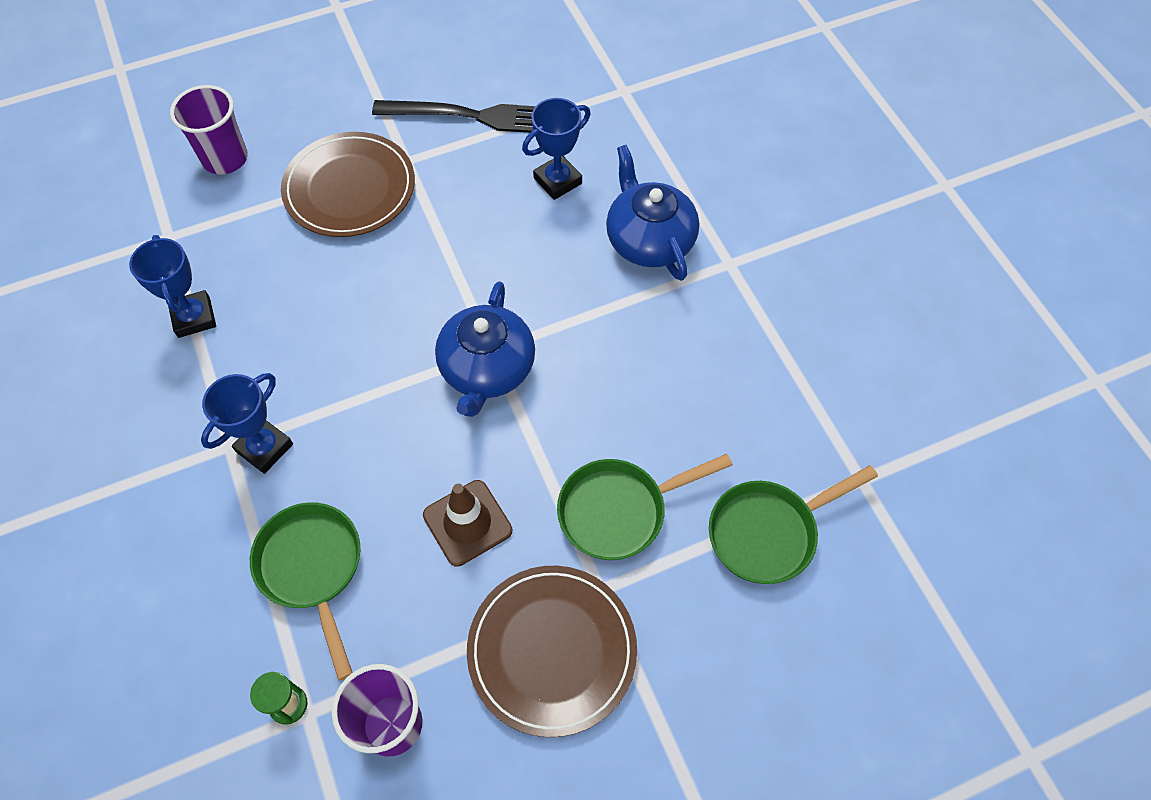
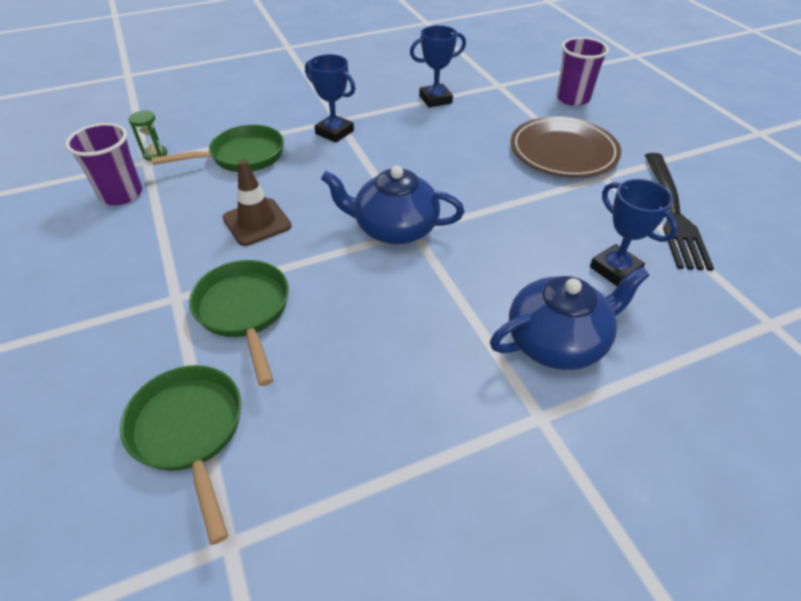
camera: 90 degrees right, 15 degrees down
brown plate [467,566,637,737] -> none

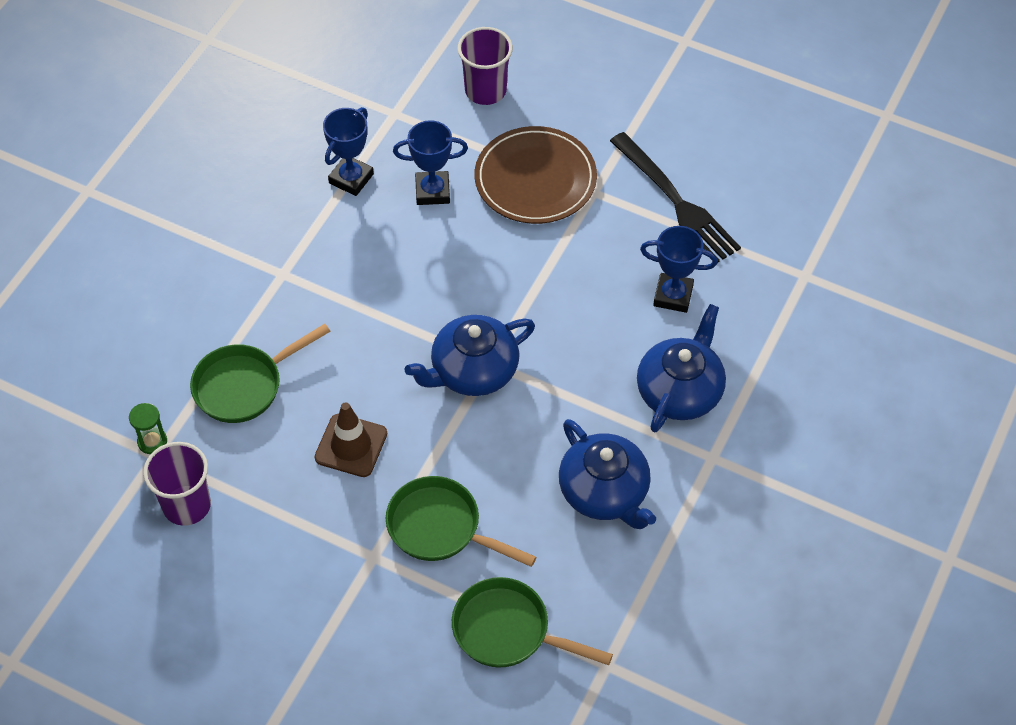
camera: 40 degrees left, 10 degrees up
green pan [151,125,284,172] -> green pan turned 150 degrees counterclockwise [190,324,331,423]
blue trophy [305,54,355,143] -> blue trophy moved to [393,120,468,205]
none -> blue teapot [559,419,656,529]

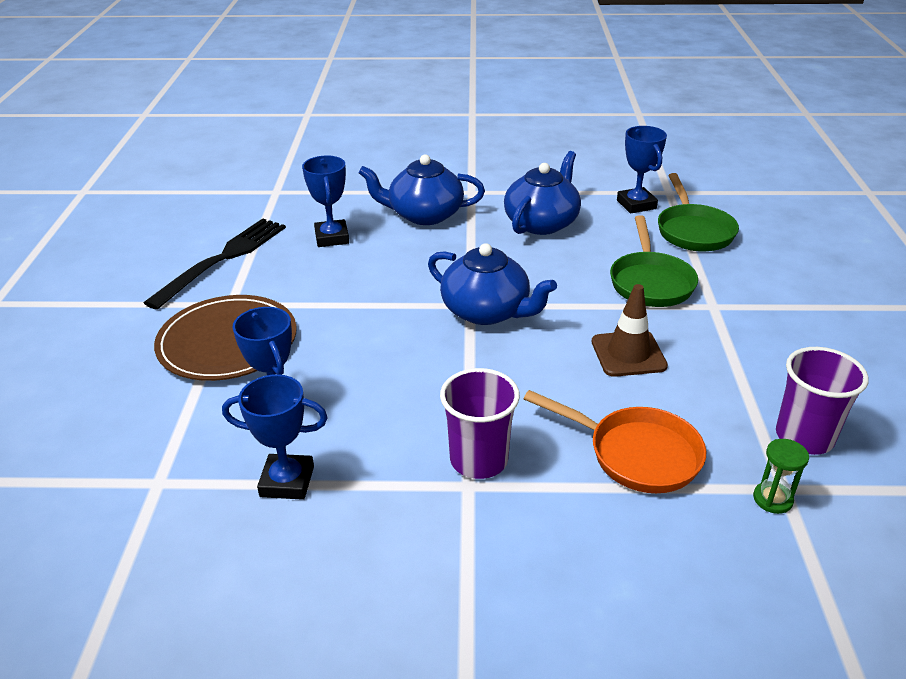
camera: 115 degrees left, 20 degrees down
green pan [190,324,331,423] -> orange pan [524,390,706,493]
purple cup [458,27,513,105] -> purple cup moved to [440,368,520,479]
none -> blue trophy [617,126,667,214]

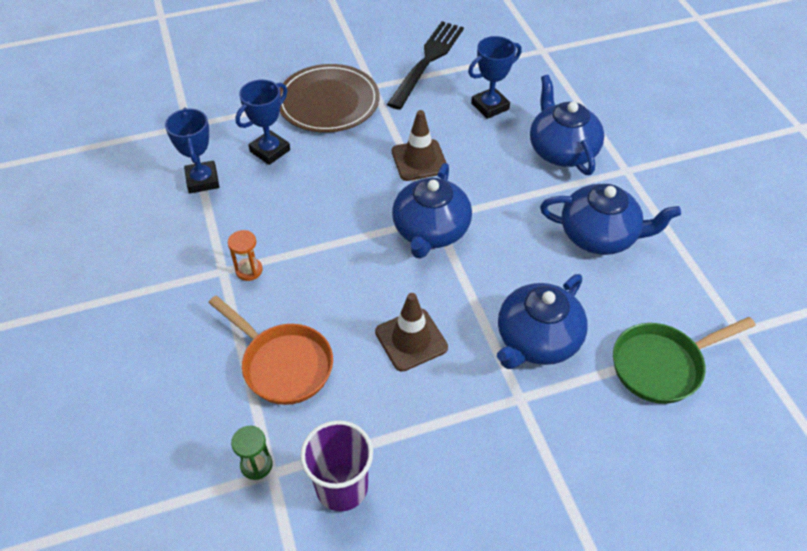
camera: 70 degrees right, 15 degrees up
black fork [144,219,286,310] -> black fork turned 75 degrees counterclockwise [387,21,464,110]
purple cup [440,368,520,479] -> orange hourglass [228,230,263,281]
orange pan [524,390,706,493] -> orange pan turned 60 degrees counterclockwise [208,296,333,405]
green pan [610,215,698,307] -> blue teapot [497,274,588,369]
blue trophy [617,126,667,214] -> none
none -> brown traffic cone [392,110,446,181]

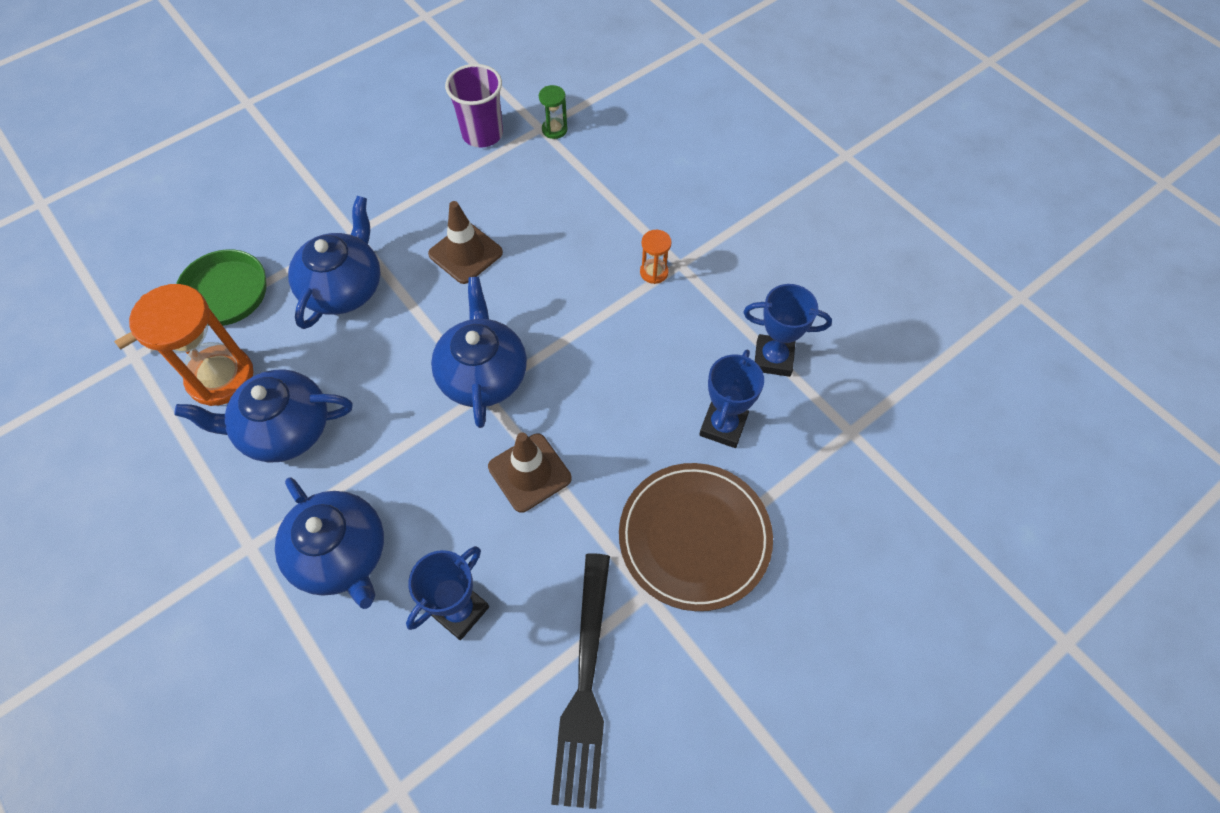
camera: 160 degrees right, 10 degrees up
blue trophy [165,108,219,193] -> blue trophy turned 45 degrees counterclockwise [743,284,832,377]
orange pan [208,296,333,405] -> none
none -> orange hourglass [129,284,253,406]

